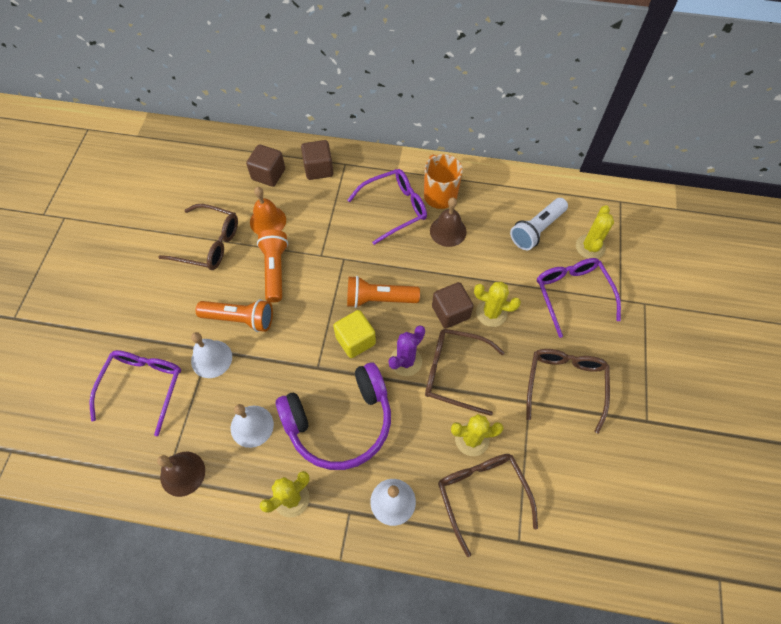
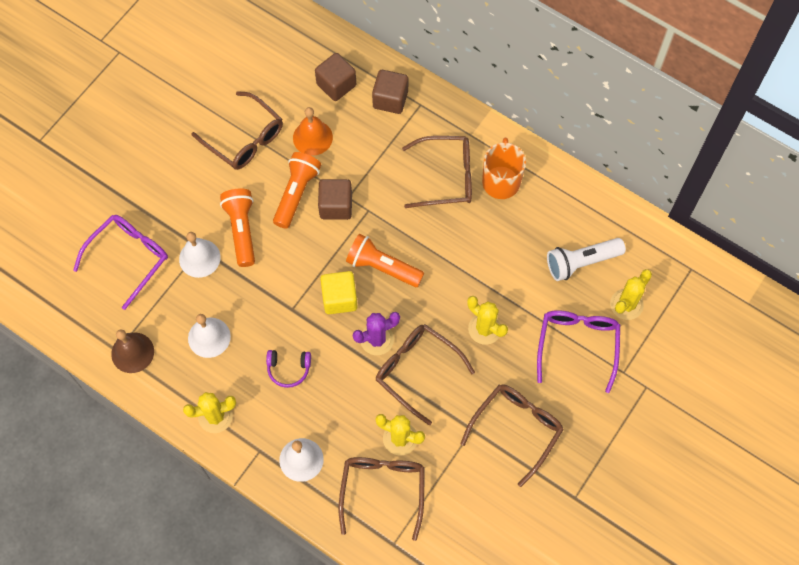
camera: 25 degrees right, 5 degrees up
orange flashlight [195,299,273,332] -> orange flashlight turned 135 degrees counterclockwise [220,188,255,267]
purple headphones [276,362,391,470] -> purple headphones [266,350,311,388], size x0.41
purple glasses [348,169,427,245] -> brown glasses [402,136,472,208]
brown bell [430,197,467,247] -> none
brown cube [432,282,474,328] -> brown cube moved to [318,179,352,220]

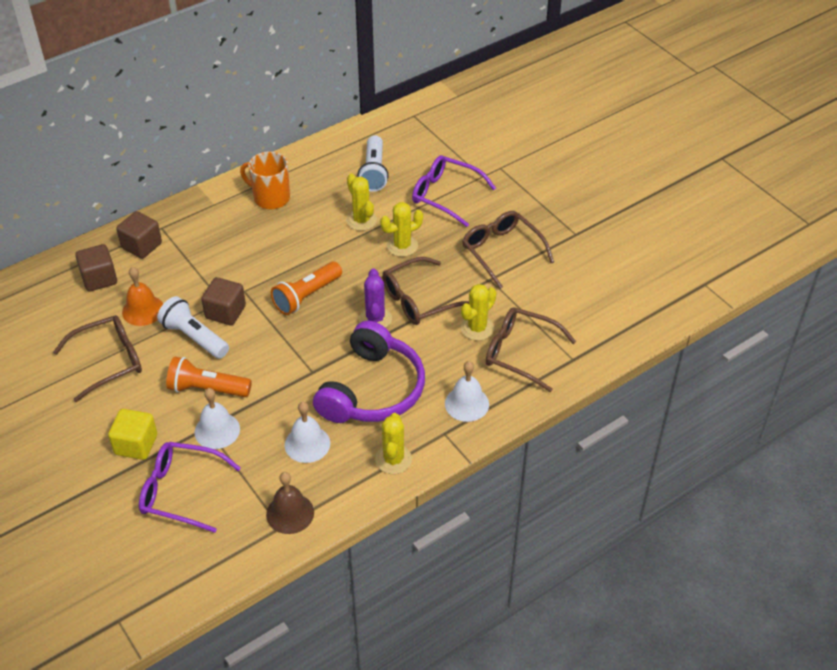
camera: 70 degrees left, 20 degrees down
purple glasses [73,215,168,310] -> purple glasses turned 45 degrees counterclockwise [139,442,241,533]
purple headphones [266,350,311,388] -> purple headphones [313,321,425,423], size x2.43
orange flashlight [273,152,321,229] -> white flashlight [157,296,229,359]
yellow cube [320,271,358,314] -> yellow cube moved to [108,409,157,460]
brown glasses [402,136,472,208] -> none
yellow cactus [610,269,652,320] -> yellow cactus moved to [346,174,377,231]

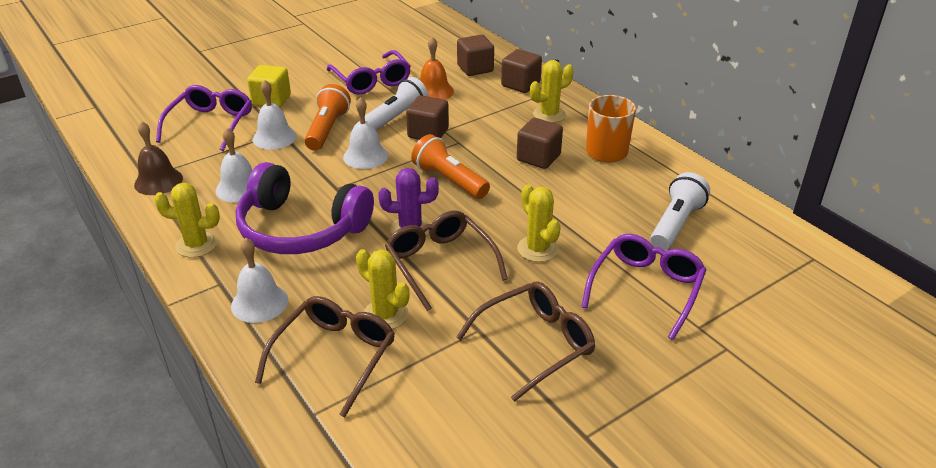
camera: 90 degrees right, 10 degrees down
brown glasses [53,315,142,402] -> purple glasses [327,50,411,95]
yellow cactus [346,174,377,231] -> yellow cactus moved to [530,60,574,123]
white flashlight [358,135,389,192] -> white flashlight turned 120 degrees clockwise [650,172,710,250]
none -> white bell [343,97,388,169]
none -> brown cube [517,118,563,169]

